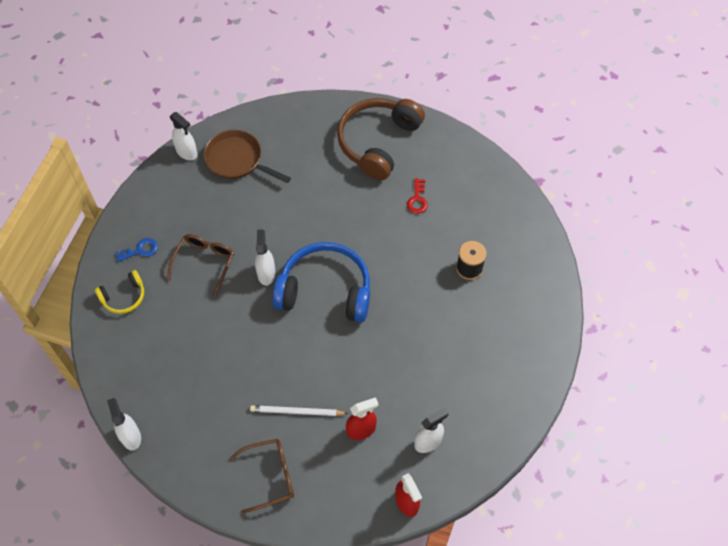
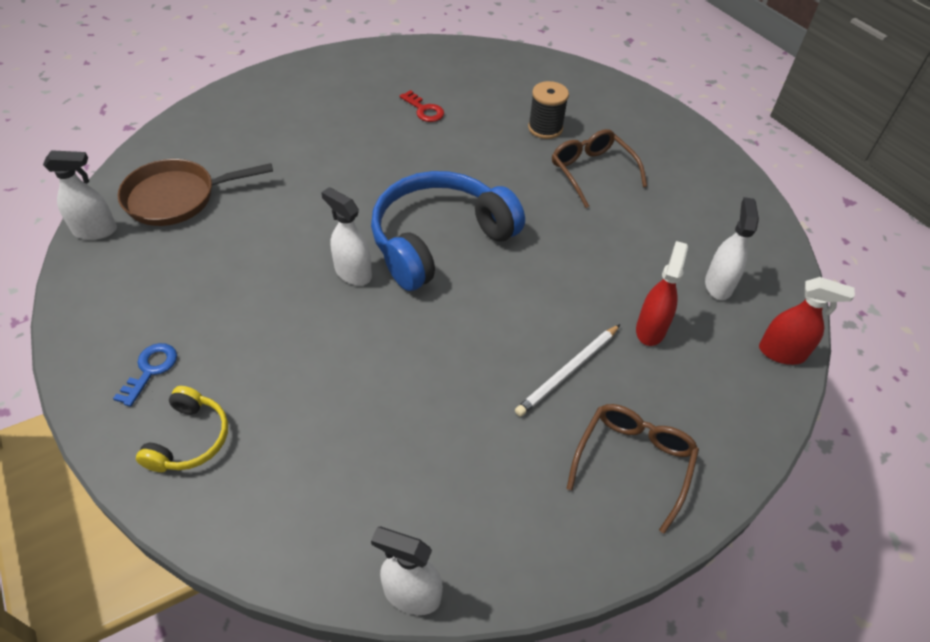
camera: 50 degrees left, 10 degrees down
brown glasses [167,234,234,297] -> brown glasses moved to [552,129,647,208]
brown headphones [337,98,425,180] -> none

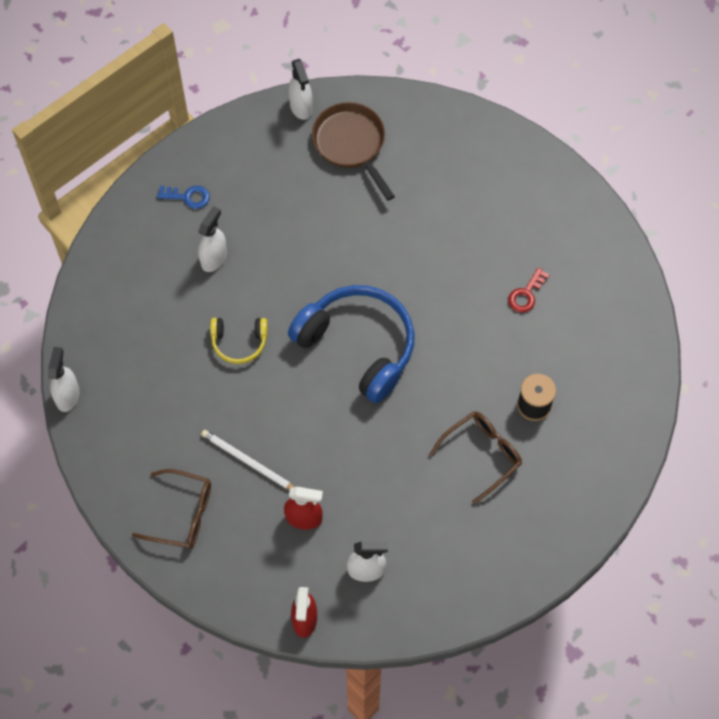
camera: 80 degrees right, 15 degrees up
yellow headphones [136,386,228,472] -> yellow headphones moved to [210,318,268,364]
white spray bottle [321,187,372,285] -> white spray bottle moved to [198,206,227,272]

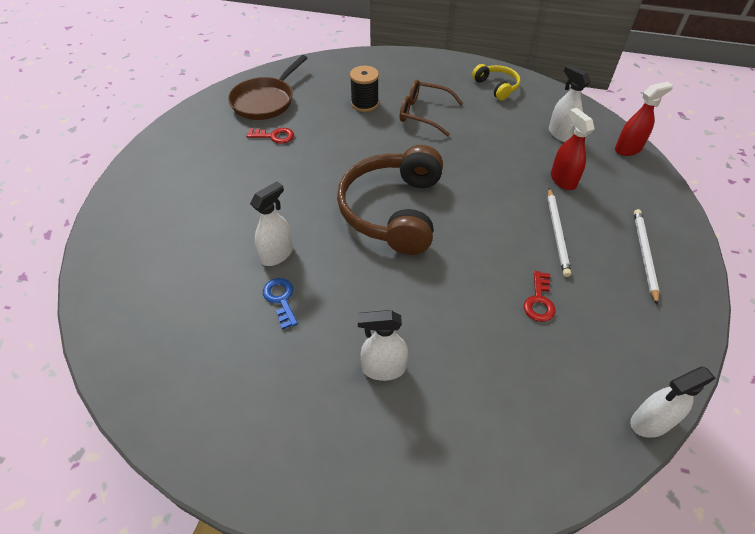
camera: 120 degrees left, 15 degrees down
brown glasses [132,469,211,549] -> white pencil [634,209,659,305]
blue key [157,186,210,209] -> blue key moved to [263,278,298,330]
yellow headphones [210,318,268,364] -> yellow headphones moved to [472,64,520,100]
white spray bottle [288,59,313,120] -> white spray bottle moved to [250,181,293,266]
blue headphones [288,285,415,403] -> brown headphones [337,145,443,255]
brown pan [312,102,395,201] -> brown pan moved to [228,55,307,120]
none -> red key [524,271,555,322]

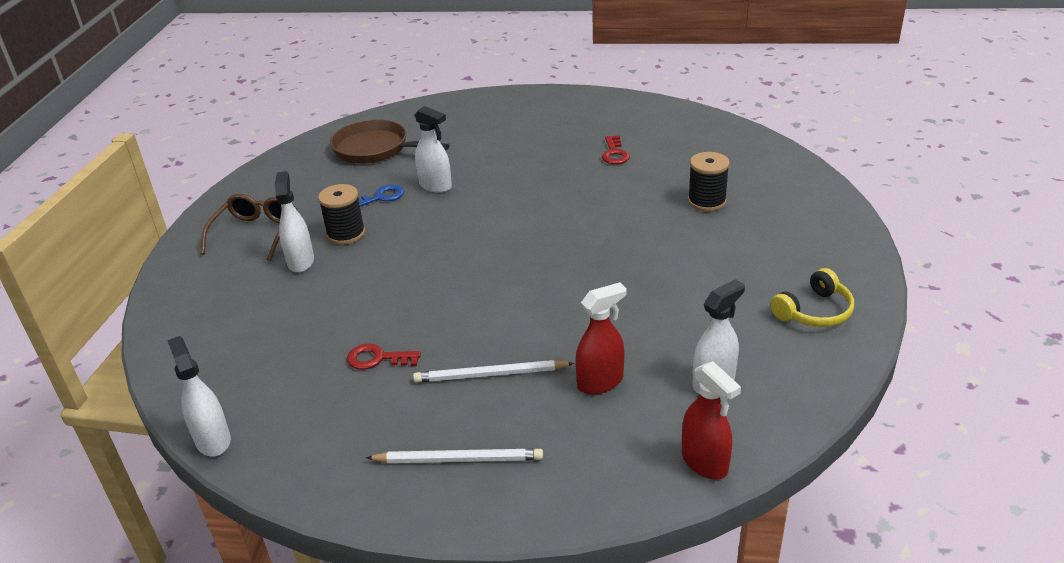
camera: 85 degrees right, 15 degrees down
brown pan [228,55,307,120] -> brown pan moved to [330,119,449,164]
brown headphones [337,145,443,255] -> none
brown glasses [400,80,464,136] -> brown glasses moved to [201,194,297,261]
none -> black spool [318,184,365,245]

